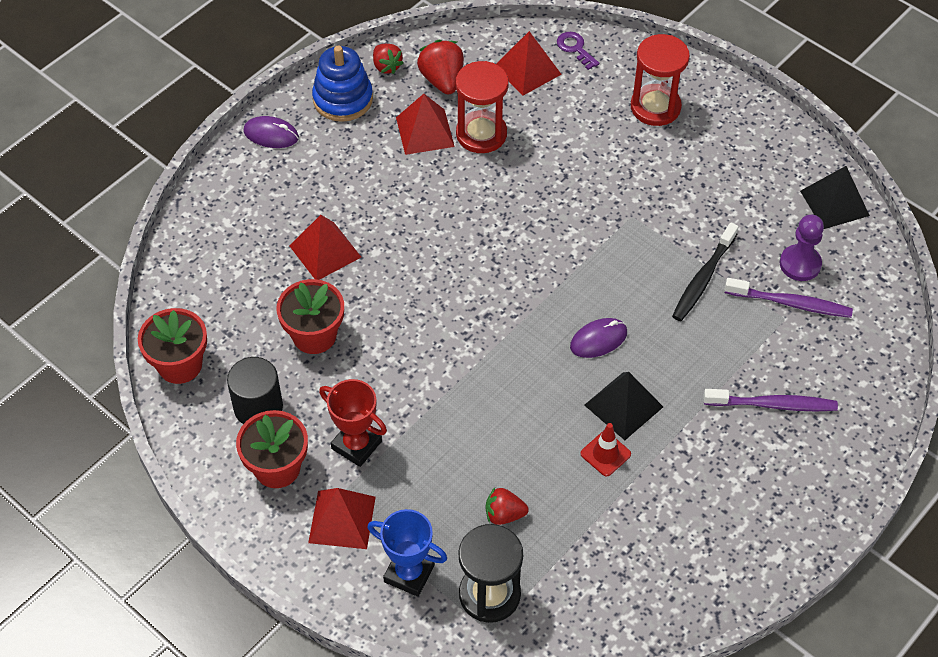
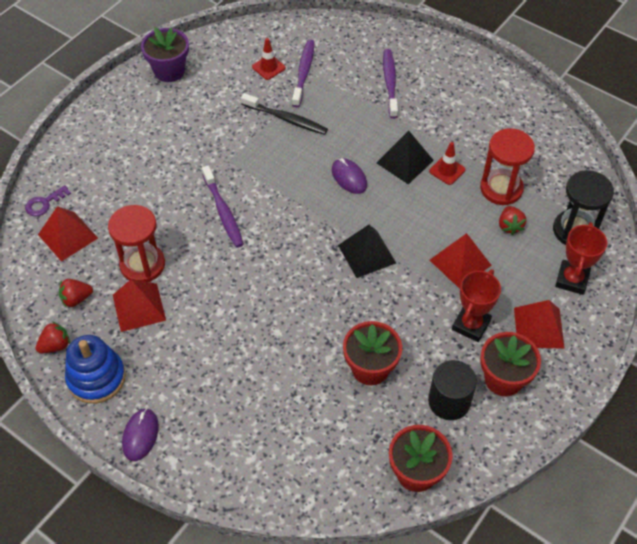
camera: 95 degrees left, 0 degrees up
red pyramid [290,215,361,280] -> red pyramid moved to [430,233,492,289]
blue trophy [367,509,447,597] -> red trophy [555,222,607,295]
red strawberry [417,40,464,95] -> red strawberry [59,279,93,308], size x0.65
red hourglass [631,34,690,126] -> red hourglass moved to [480,128,535,205]
purple pawn [780,215,824,281] -> red traffic cone [252,38,286,80]
black pyramid [800,166,870,229] -> black pyramid moved to [338,225,396,278]
none -> purple flower pot [141,27,189,82]
none -> purple toothbrush [202,166,244,248]

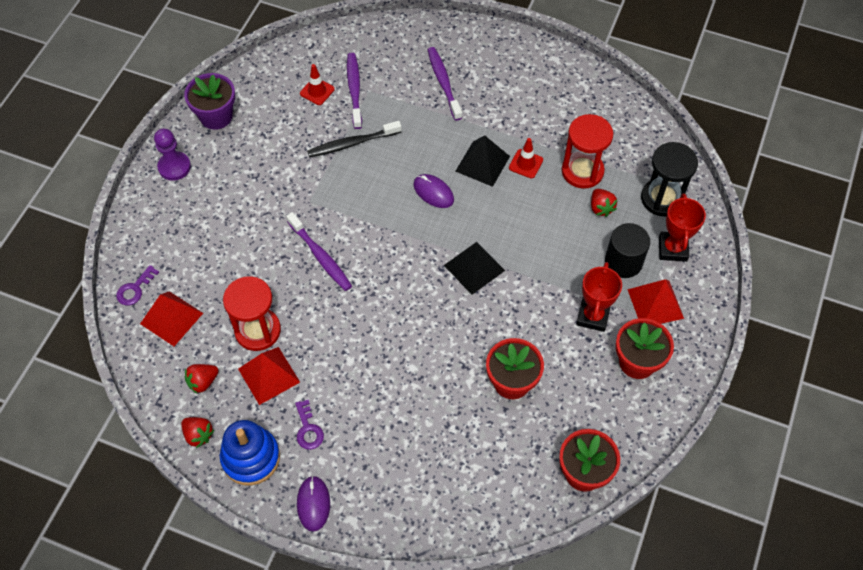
camera: 15 degrees left, 5 degrees up
red strawberry [36,322,70,353] -> red strawberry turned 90 degrees clockwise [181,417,214,448]
black toothbrush [241,93,328,135] -> black toothbrush turned 150 degrees clockwise [307,121,402,157]
black cylinder [428,360,477,420] -> black cylinder moved to [605,223,650,278]
red pyramid [430,233,492,289] -> none
none -> purple pawn [154,129,191,181]
none -> purple key [295,400,324,450]

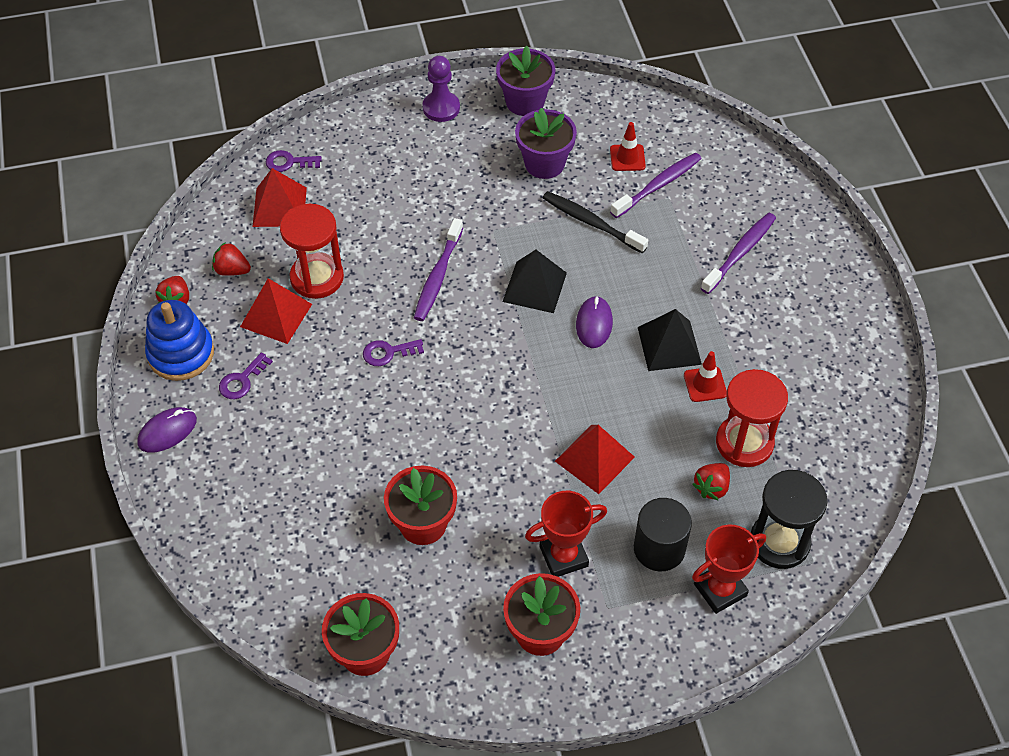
camera: 55 degrees right, 5 degrees down
black pyramid [444,242,505,295] -> black pyramid moved to [502,250,567,313]
red pyramid [627,279,684,324] -> red pyramid moved to [555,425,635,494]
none -> purple key [363,339,424,366]
none -> purple flower pot [515,108,577,179]

